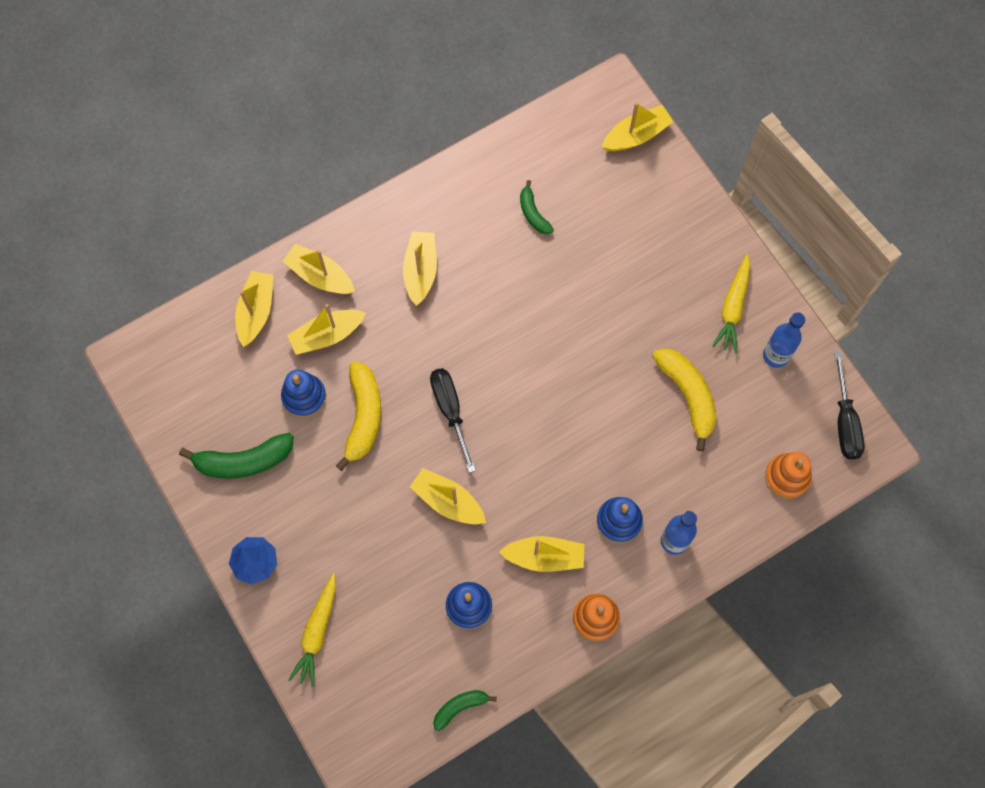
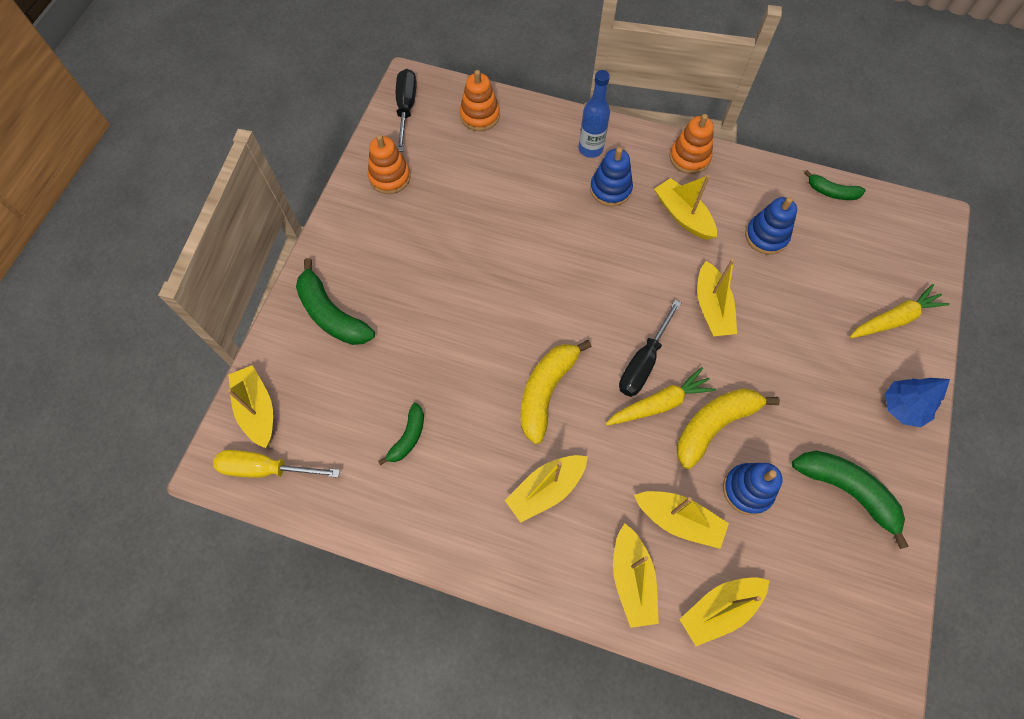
camera: 130 degrees left, 5 degrees down
yellow boat [602,102,674,151] -> yellow boat turned 45 degrees clockwise [227,365,273,448]
yellow banana [652,348,716,451] -> yellow banana moved to [521,340,592,444]
yellow carrot [712,254,750,353] -> yellow carrot moved to [605,367,716,426]
blue bottle [763,312,805,368] -> orange stacking toy [368,135,411,194]
black screwdriver [834,352,864,460] -> black screwdriver turned 45 degrees counterclockwise [396,69,417,152]
none -> yellow screwdriver [213,450,340,478]
none -> green banana [296,258,375,345]

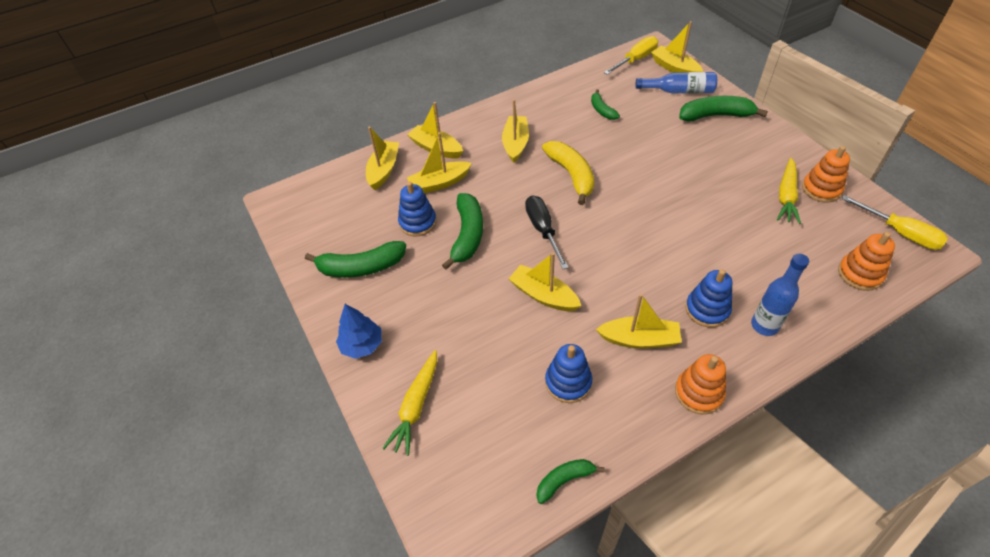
camera: 135 degrees right, 15 degrees down
yellow boat [227,365,273,448] -> yellow boat turned 150 degrees counterclockwise [651,21,703,73]
black screwdriver [396,69,417,152] -> yellow screwdriver [841,195,948,250]
yellow carrot [605,367,716,426] -> yellow carrot moved to [777,158,801,224]
yellow banana [677,388,780,469] -> green banana [442,193,483,270]
none -> blue bottle [636,72,717,94]

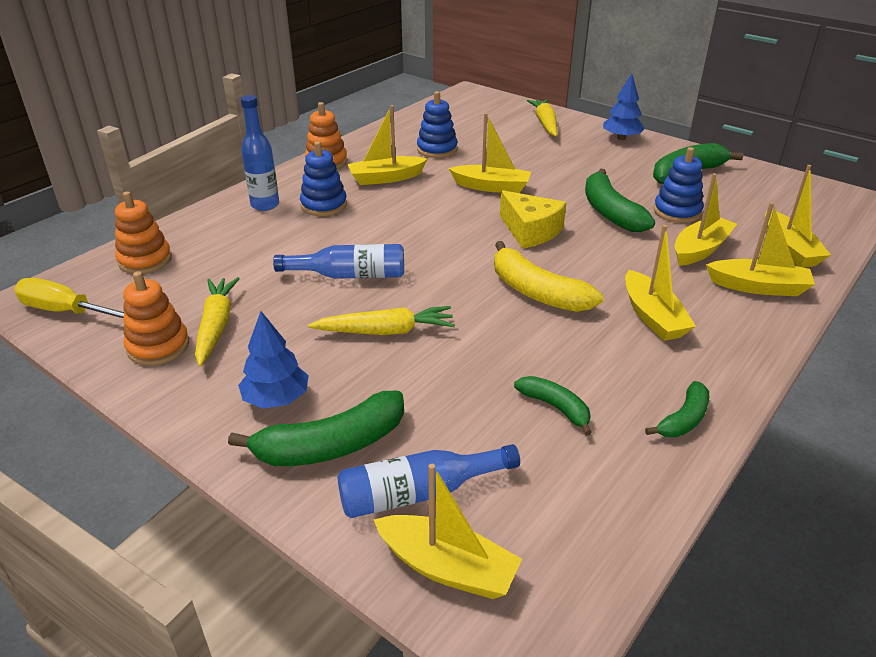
camera: 155 degrees right, 15 degrees down
black screwdriver [525,195,569,269] -> yellow cheese [500,190,566,249]
green banana [536,459,604,504] -> green banana moved to [645,381,709,437]
yellow screwdriver [604,36,658,75] -> none
none -> blue tree [238,311,309,409]
none -> blue bottle [273,244,404,279]
none -> yellow carrot [308,306,455,335]

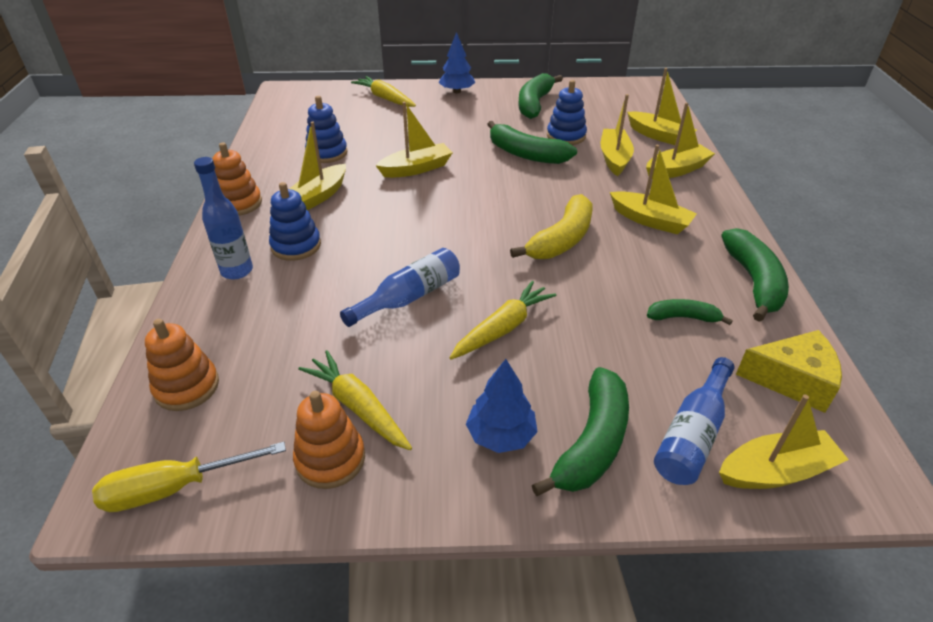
camera: 40 degrees left, 5 degrees up
yellow banana [494,241,603,312] -> yellow banana turned 60 degrees counterclockwise [510,194,593,259]
yellow cheese [500,190,566,249] -> yellow cheese moved to [736,330,842,413]
green banana [645,381,709,437] -> green banana [721,228,789,322], size x1.74

